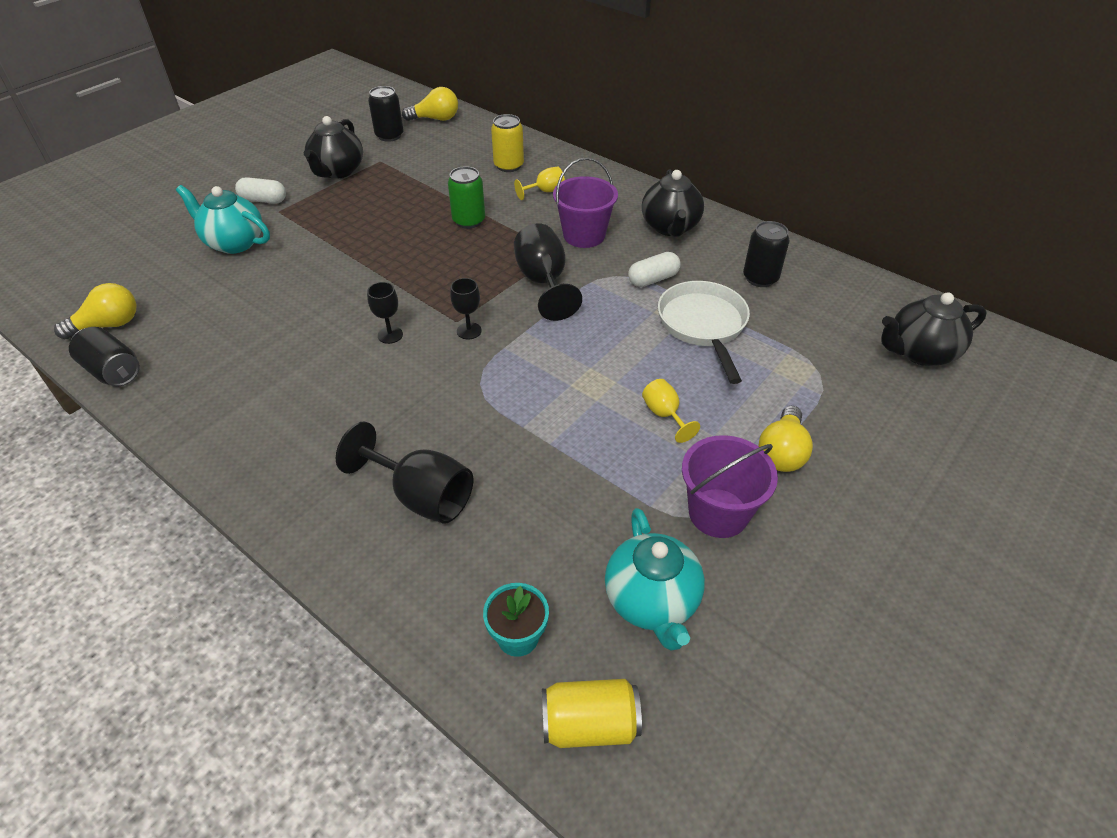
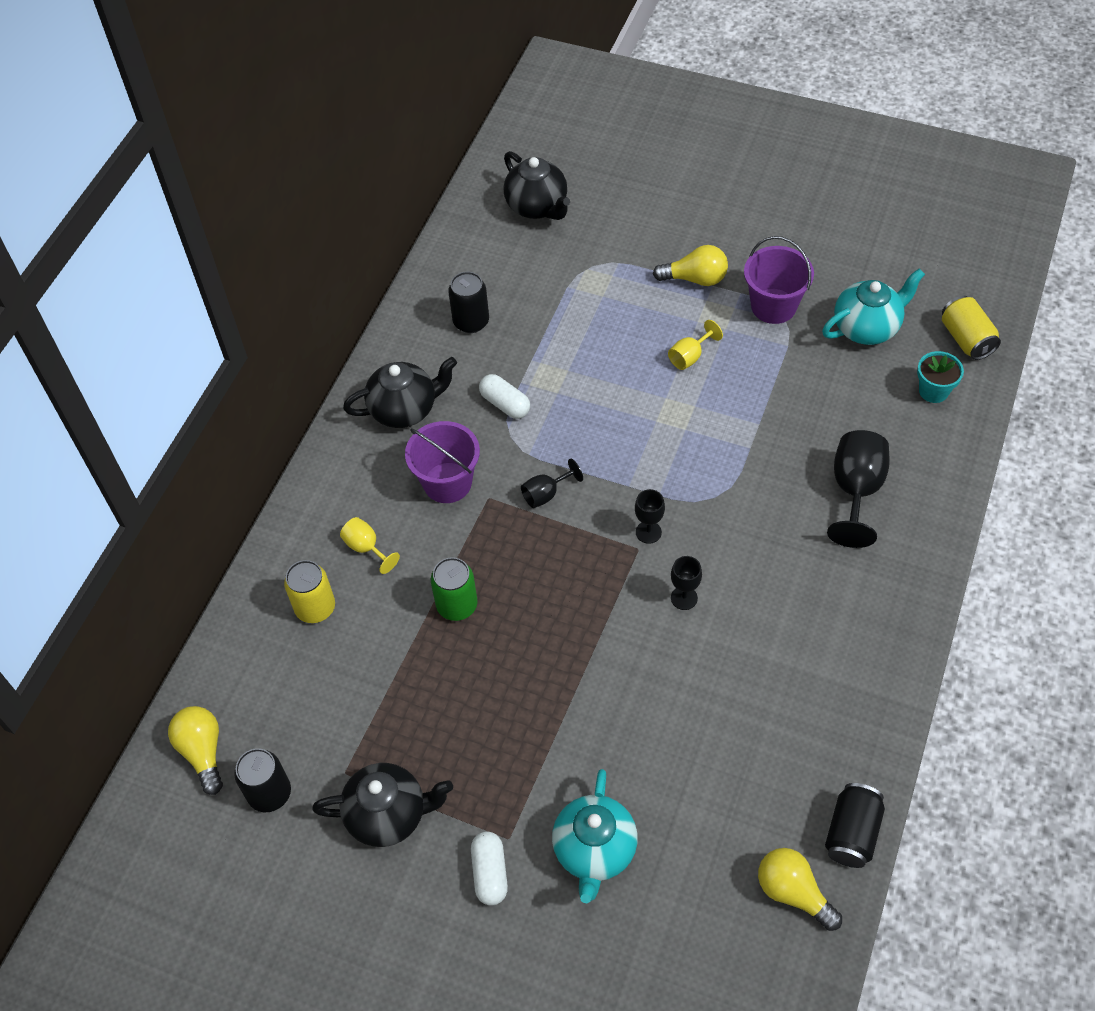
camera: 105 degrees left, 10 degrees up
black goblet [514,223,582,321] -> black goblet [521,459,583,508], size x0.55
white pan [658,281,750,384] -> none

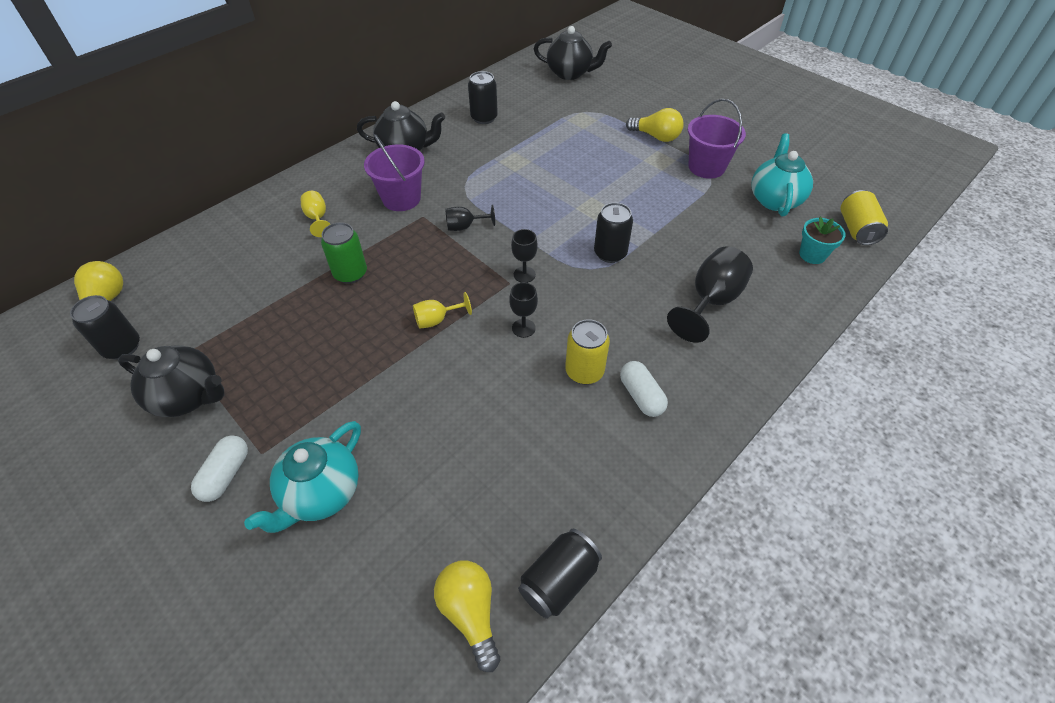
camera: 20 degrees right, 5 degrees down
yellow can [284,560,335,623] -> yellow can moved to [565,319,610,384]
white capsule [479,374,530,419] -> white capsule moved to [620,361,668,417]
black teapot [504,151,570,220] -> black teapot turned 60 degrees counterclockwise [534,26,612,80]
yellow goblet [668,320,723,370] -> yellow goblet moved to [413,292,472,329]
turquoise teapot [822,269,925,345] -> turquoise teapot turned 75 degrees counterclockwise [751,133,813,216]
none -> black can [594,202,633,263]

